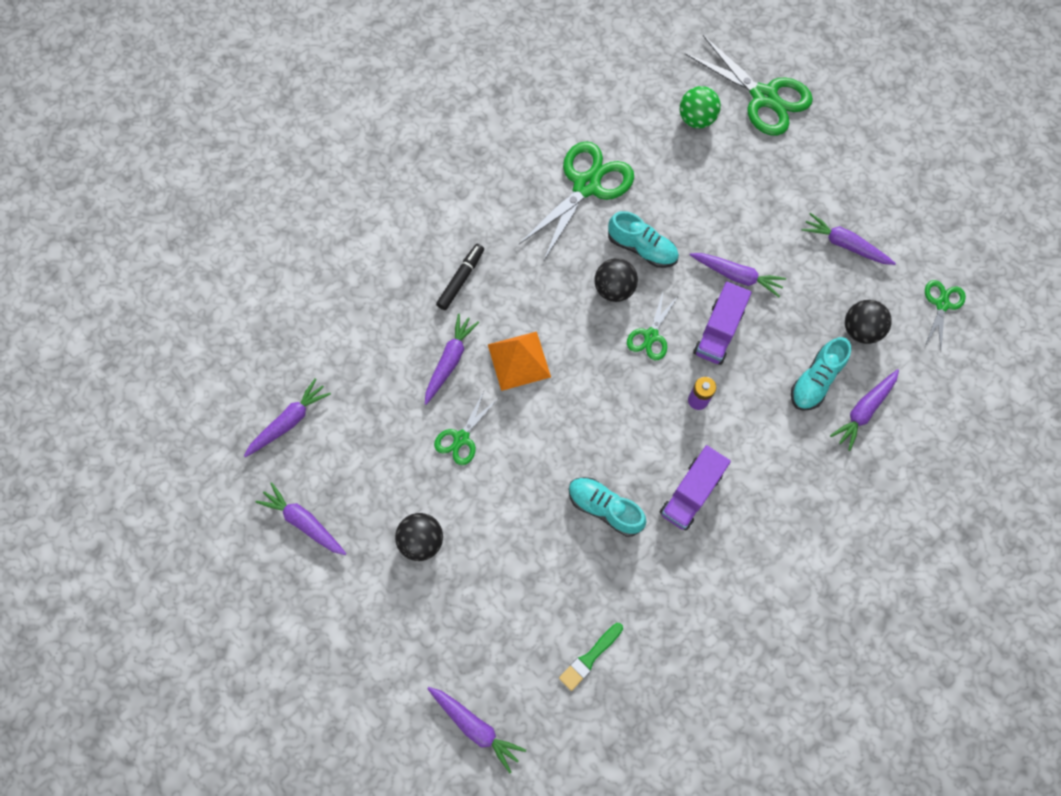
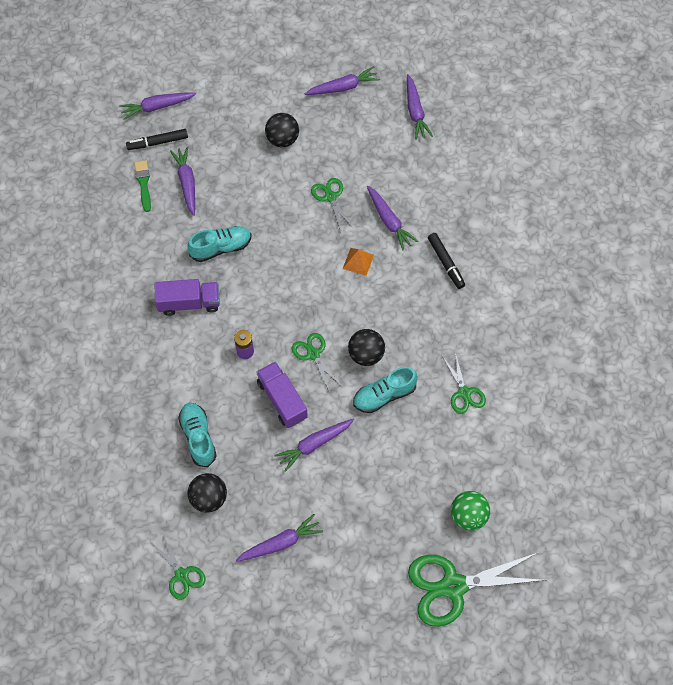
camera: 125 degrees right, 5 degrees down
orange pyramid [488,331,551,391] -> orange pyramid [343,248,374,276], size x0.60
green scissors [519,141,634,262] -> green scissors [442,352,486,414], size x0.52
purple truck [660,445,731,531] -> purple truck turned 105 degrees clockwise [154,279,220,316]
purple carrot [830,369,899,451] -> purple carrot moved to [170,147,195,216]
none -> black marker [126,129,188,150]

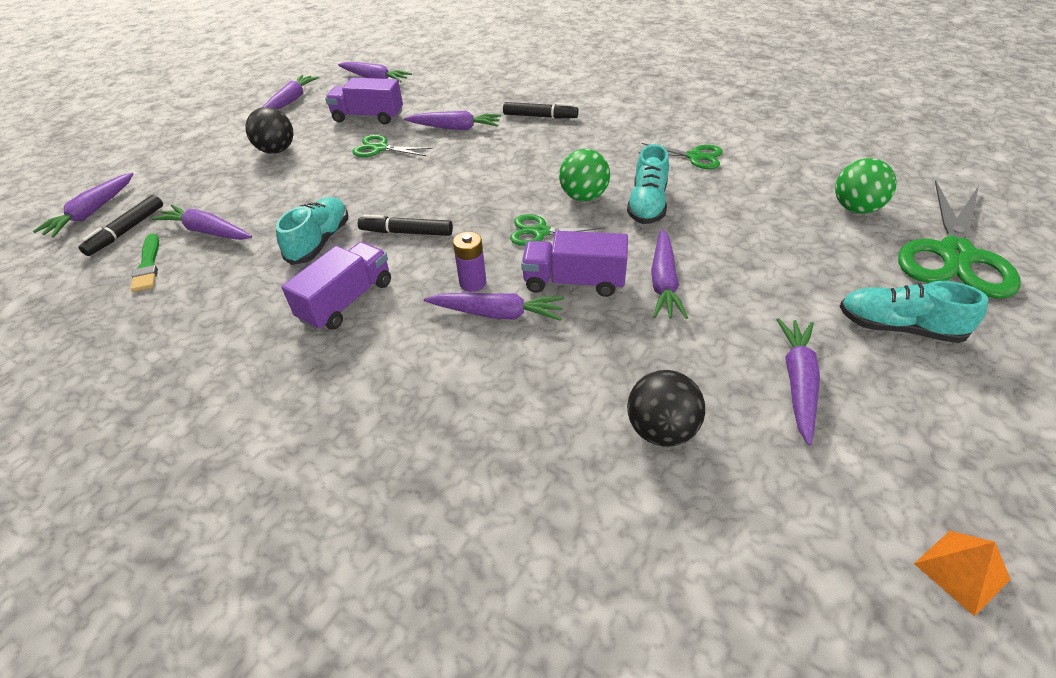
camera: 50 degrees left, 20 degrees down
green brush [134,160,151,212] -> green brush turned 135 degrees counterclockwise [130,234,159,292]
green scissors [151,533,206,600] -> none
turquoise shoe [178,403,217,467] -> turquoise shoe moved to [840,281,989,343]
orange pyramid [343,248,374,276] -> orange pyramid moved to [914,531,1011,616]
black ball [348,329,385,366] -> green ball [559,149,610,201]
none -> purple truck [325,78,403,125]
none -> black marker [358,214,453,236]
none -> purple carrot [424,293,564,321]

